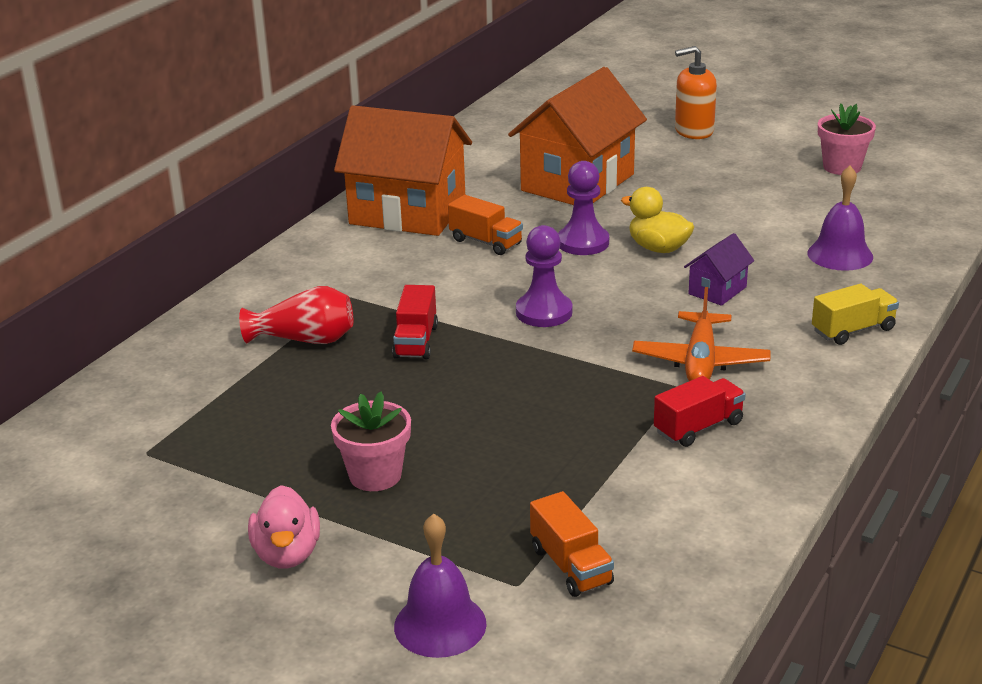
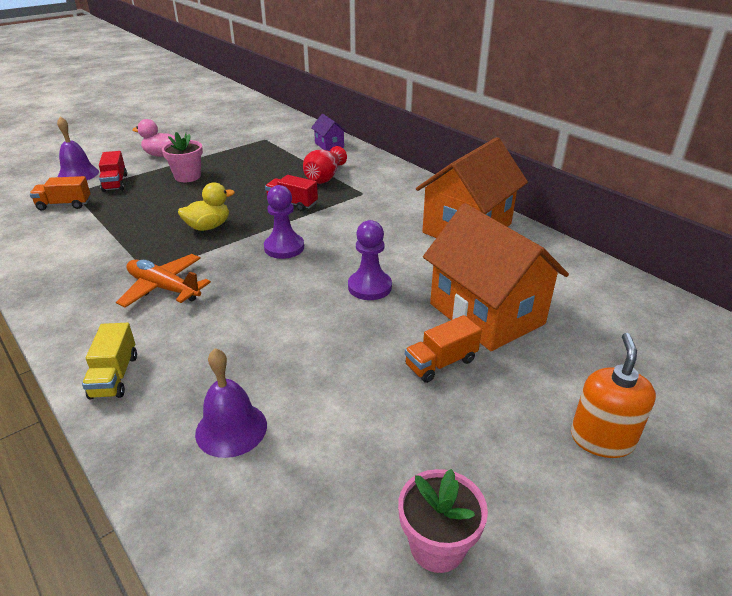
camera: 110 degrees right, 5 degrees up
orange truck [448,195,523,255] -> orange truck moved to [405,315,482,383]
yellow duck [621,187,694,253] -> yellow duck moved to [178,182,235,231]
red truck [654,376,746,447] -> red truck moved to [99,151,127,192]
purple house [684,233,754,306] -> purple house moved to [311,114,347,151]

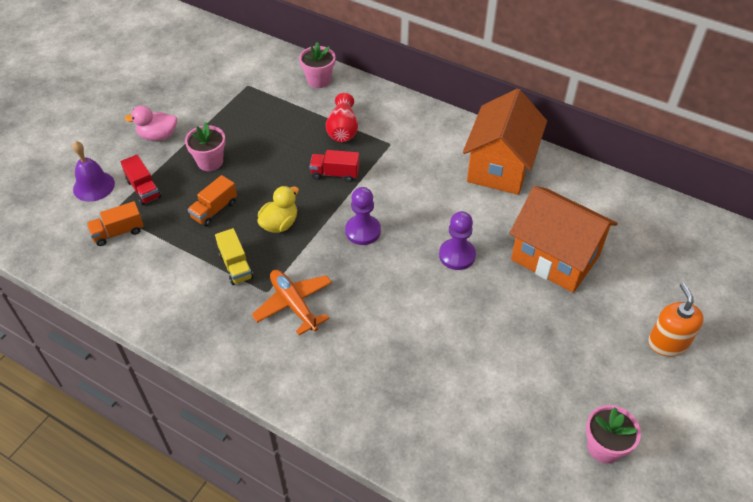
camera: 20 degrees left, 15 degrees up
yellow truck [82,323,137,399] -> yellow truck moved to [215,228,254,285]
orange plane [116,254,211,308] -> orange plane turned 45 degrees clockwise [252,270,332,335]
purple bell [195,348,267,458] -> none
purple house [311,114,347,151] -> pink flower pot [299,42,335,88]
orange truck [405,315,482,383] -> orange truck moved to [188,175,237,227]

